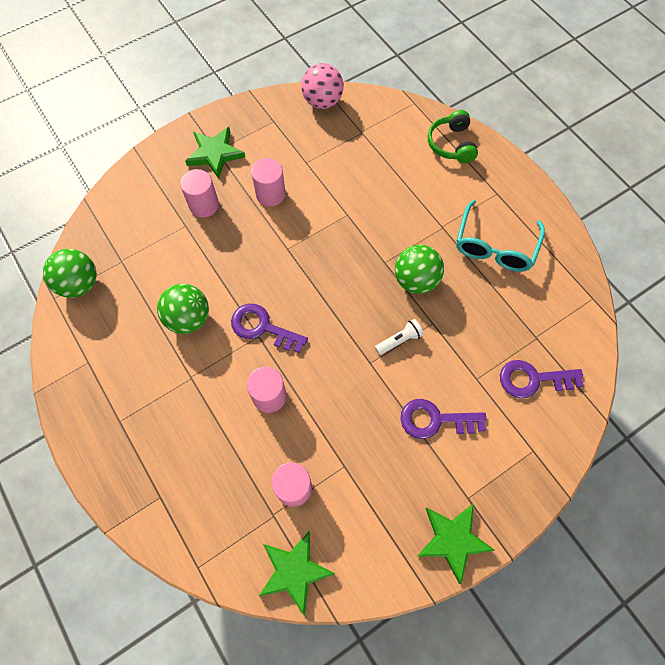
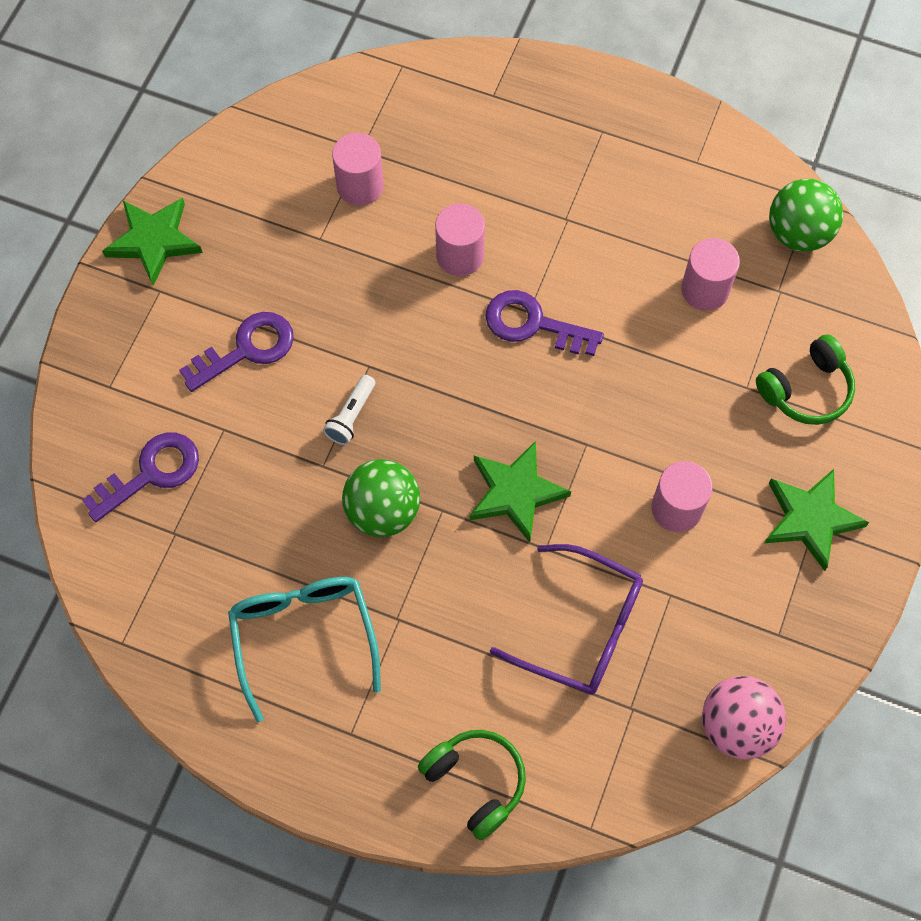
camera: 145 degrees right, 0 degrees up
green ball [157,284,209,334] -> none
pink cylinder [180,169,219,217] -> pink cylinder moved to [681,238,740,311]
purple key [231,304,308,353] -> purple key turned 150 degrees counterclockwise [485,290,604,356]
green star [259,531,335,616] -> green star moved to [470,441,571,543]
none -> purple glasses [490,544,643,695]
none -> green headphones [756,334,855,425]

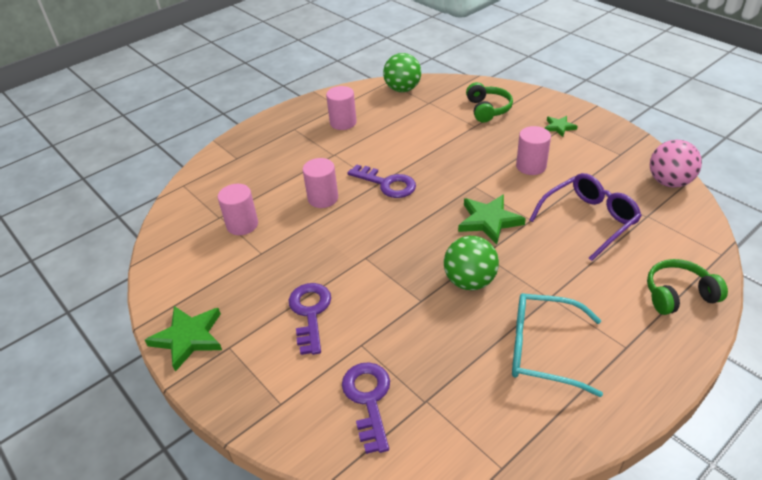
camera: 60 degrees left, 25 degrees down
white flashlight [323,375,375,445] -> none
purple key [485,290,604,356] -> purple key turned 105 degrees counterclockwise [348,164,416,198]
pink cylinder [681,238,740,311] -> pink cylinder moved to [326,86,357,130]
green star [764,469,870,571] -> green star [545,116,578,137], size x0.57

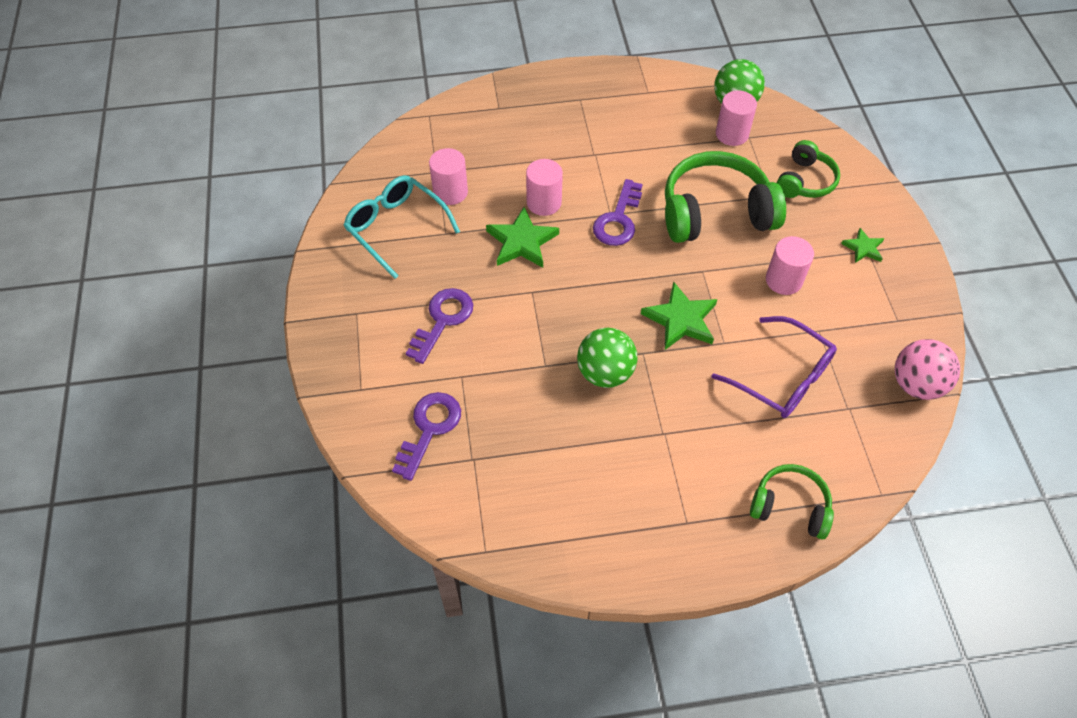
camera: 30 degrees right, 15 degrees up
green star [145,306,222,372] -> green star moved to [486,207,559,268]
pink cylinder [326,86,357,130] -> pink cylinder moved to [716,90,757,146]
purple key [348,164,416,198] -> purple key turned 45 degrees clockwise [593,179,643,246]
turquoise glasses [512,293,603,397] -> turquoise glasses moved to [343,175,460,279]
purple glasses [529,173,642,261] -> purple glasses turned 45 degrees clockwise [712,316,837,418]
none -> green headphones [665,151,786,243]

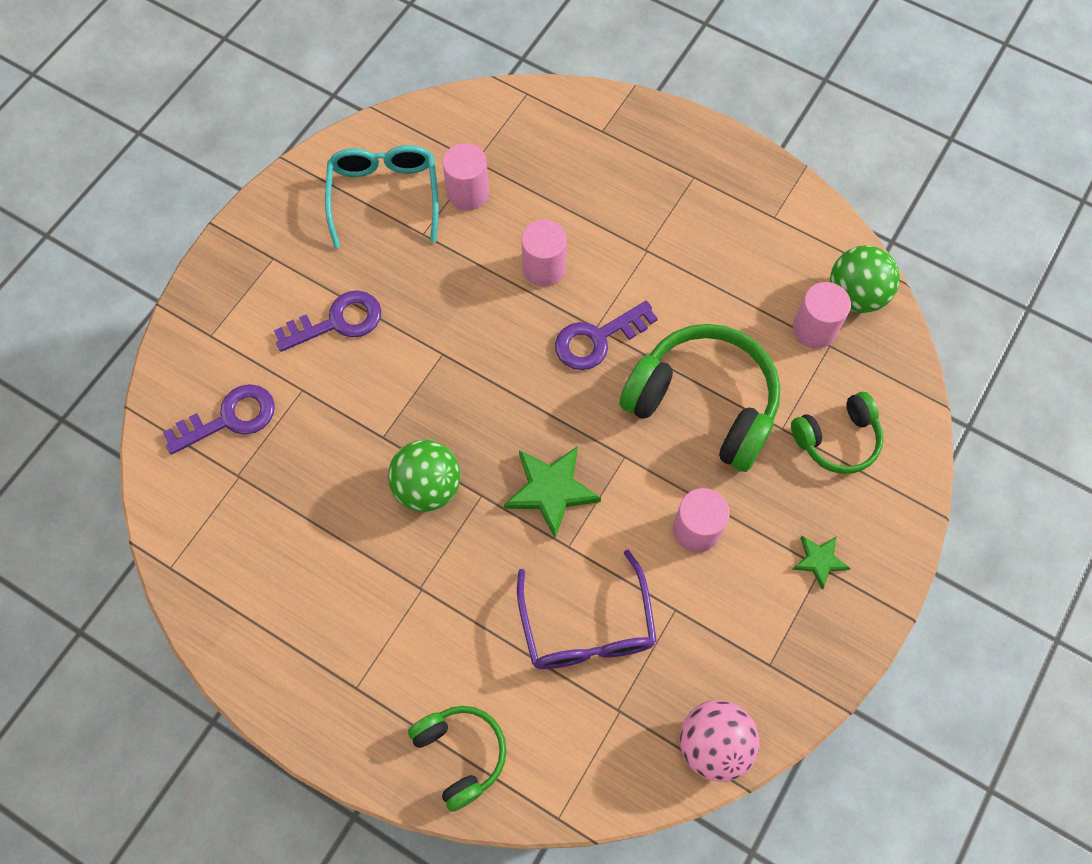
camera: 40 degrees right, 10 degrees up
green star [486,207,559,268] -> none

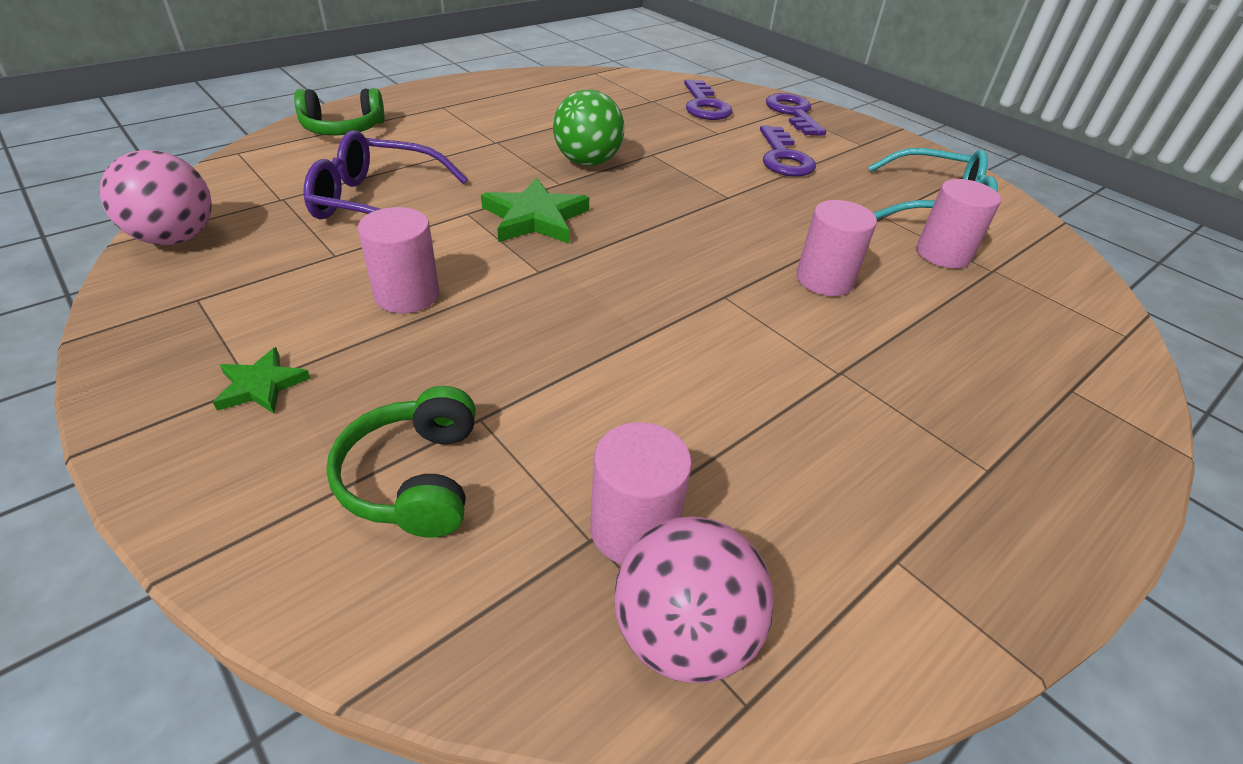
camera: 105 degrees right, 25 degrees down
purple key [555,301,658,370] -> purple key moved to [766,93,826,136]
green headphones [620,324,780,472] -> none
green ball [830,245,900,313] -> pink ball [614,516,774,683]

